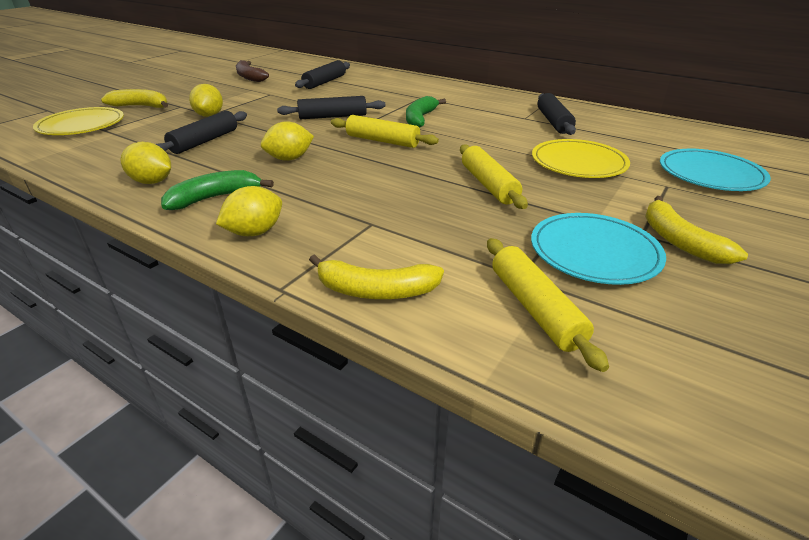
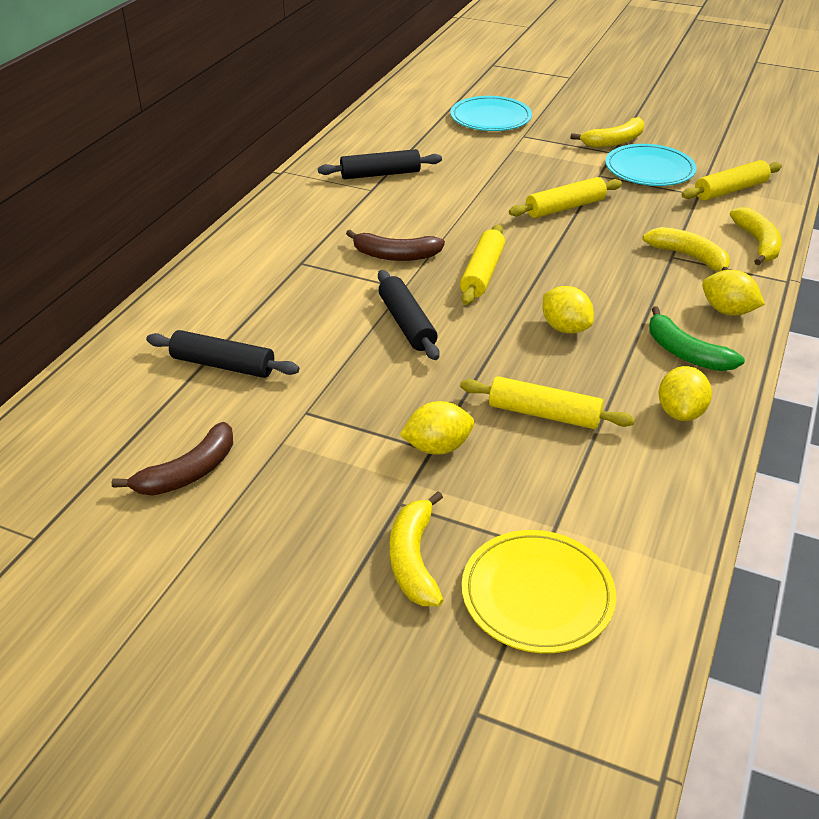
camera: 100 degrees left, 5 degrees up
black rolling pin [155,111,247,154] -> yellow rolling pin [460,376,635,429]
green banana [406,96,446,128] -> brown banana [346,230,445,261]
yellow plate [532,139,630,178] -> none
none -> yellow banana [642,227,730,271]

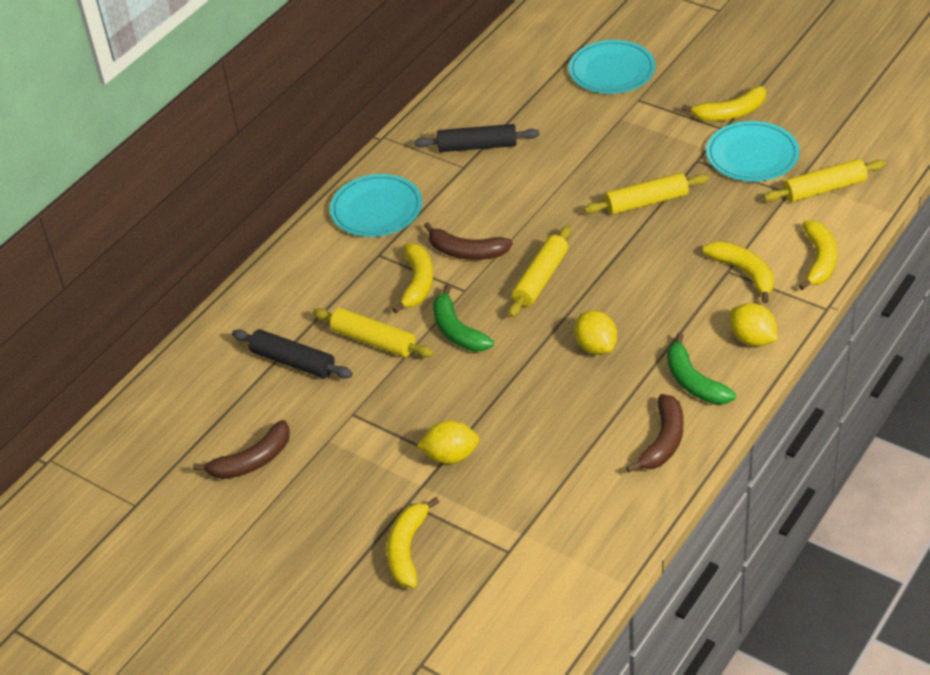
camera: 15 degrees right, 5 degrees up
black rolling pin [378,270,440,360] -> green banana [433,285,494,352]
yellow rolling pin [460,376,635,429] -> yellow rolling pin moved to [313,308,434,358]
yellow plate [462,530,616,653] -> none
yellow lemon [659,366,712,421] -> brown banana [626,394,684,473]
none -> turquoise plate [330,174,422,237]
none -> yellow banana [392,243,433,313]

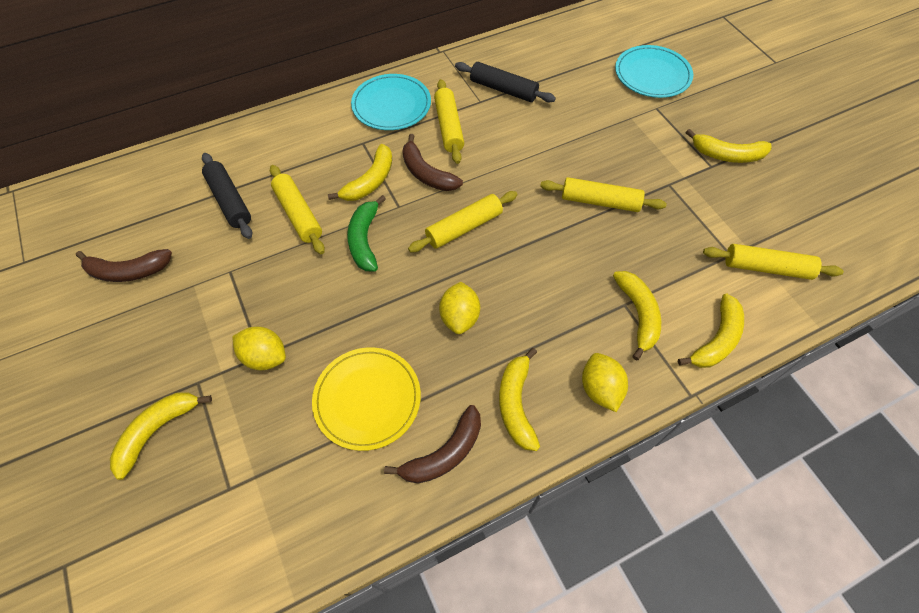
camera: 25 degrees right, 15 degrees up
green banana [667,333,736,404] -> yellow banana [499,348,540,451]
turquoise plate [706,121,800,182] -> none
none -> yellow plate [312,347,421,451]
none -> yellow rolling pin [434,79,464,164]

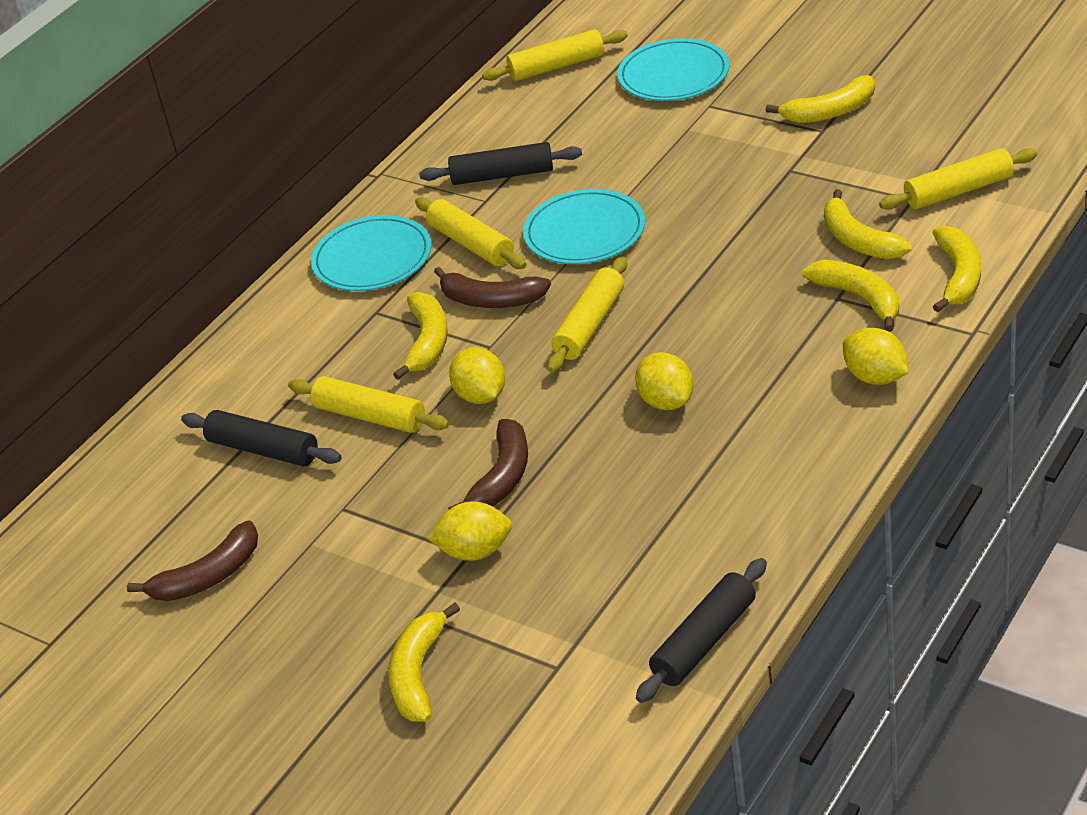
camera: 25 degrees left, 20 degrees down
yellow plate [312,347,421,451] -> none
green banana [347,195,386,272] -> yellow lemon [449,347,505,404]
brown banana [384,405,481,483] -> brown banana moved to [448,419,528,509]
yellow banana [499,348,540,451] -> yellow banana moved to [824,189,912,259]
yellow rolling pin [540,177,667,212] -> yellow rolling pin moved to [482,29,628,81]
none -> turquoise plate [523,189,645,264]
none -> black rolling pin [636,558,767,703]

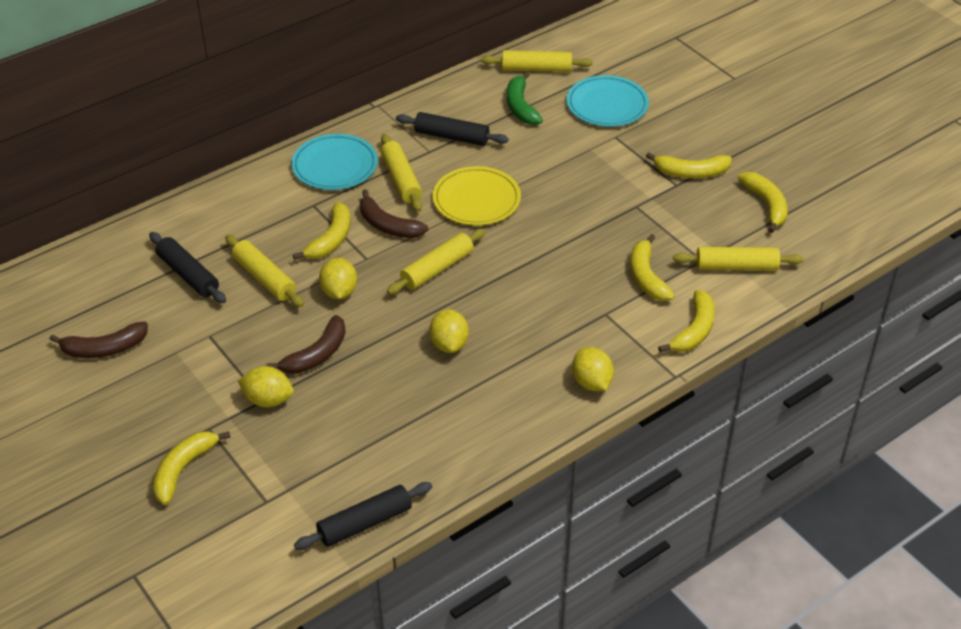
camera: 15 degrees right, 5 degrees up
turquoise plate [523,189,645,264] -> yellow plate [433,166,521,226]
yellow banana [803,260,899,332] -> yellow banana moved to [738,172,788,233]
none -> green banana [507,72,543,125]

